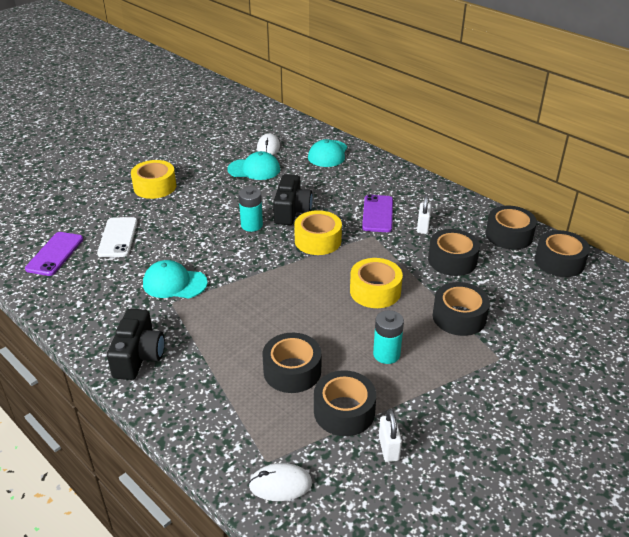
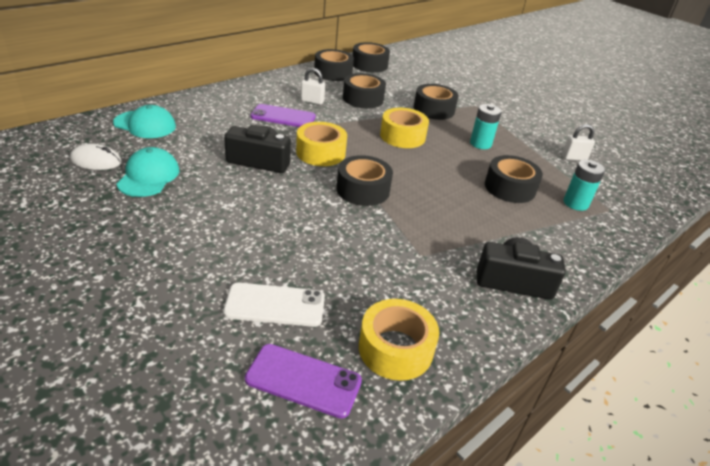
camera: 90 degrees left, 0 degrees up
yellow tape [131,160,176,199] -> yellow tape moved to [359,299,439,381]
turquoise cap [143,260,208,298] -> none
turquoise battery [239,187,263,232] -> turquoise battery moved to [563,159,605,211]
white mouse [248,463,312,501] -> none
black tape [314,370,376,436] -> black tape moved to [336,155,393,206]

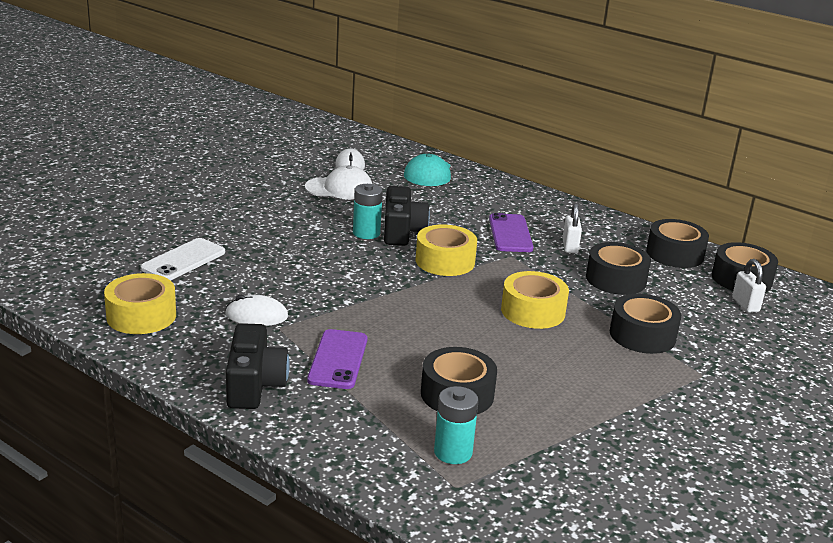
camera: 80 degrees right, 10 degrees down
turquoise cap [117,147,179,197] -> white cap [305,165,372,199]
white phone [223,283,325,327] -> white phone turned 45 degrees clockwise [141,238,225,281]
purple phone [245,344,362,419] -> purple phone moved to [307,329,368,389]
black tape [336,155,393,206] -> none
turquoise battery [470,104,502,149] -> turquoise battery moved to [353,184,383,239]
white padlock [562,124,595,161] -> white padlock moved to [732,259,766,313]
none -> white mouse [225,295,288,326]

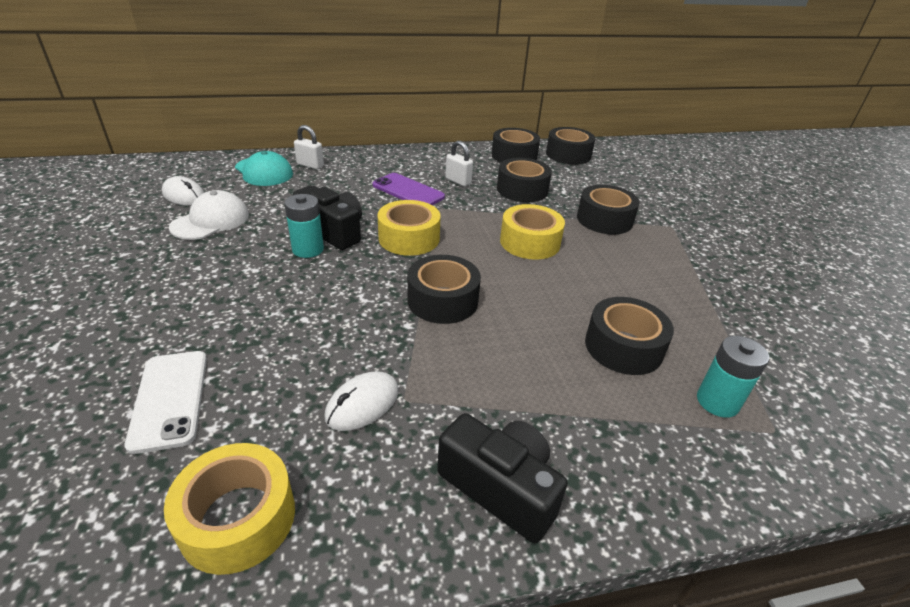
camera: 50 degrees left, 10 degrees up
purple phone [307,329,368,389] -> none
white padlock [732,259,766,313] -> white padlock moved to [294,125,324,169]
none -> black tape [407,255,481,324]

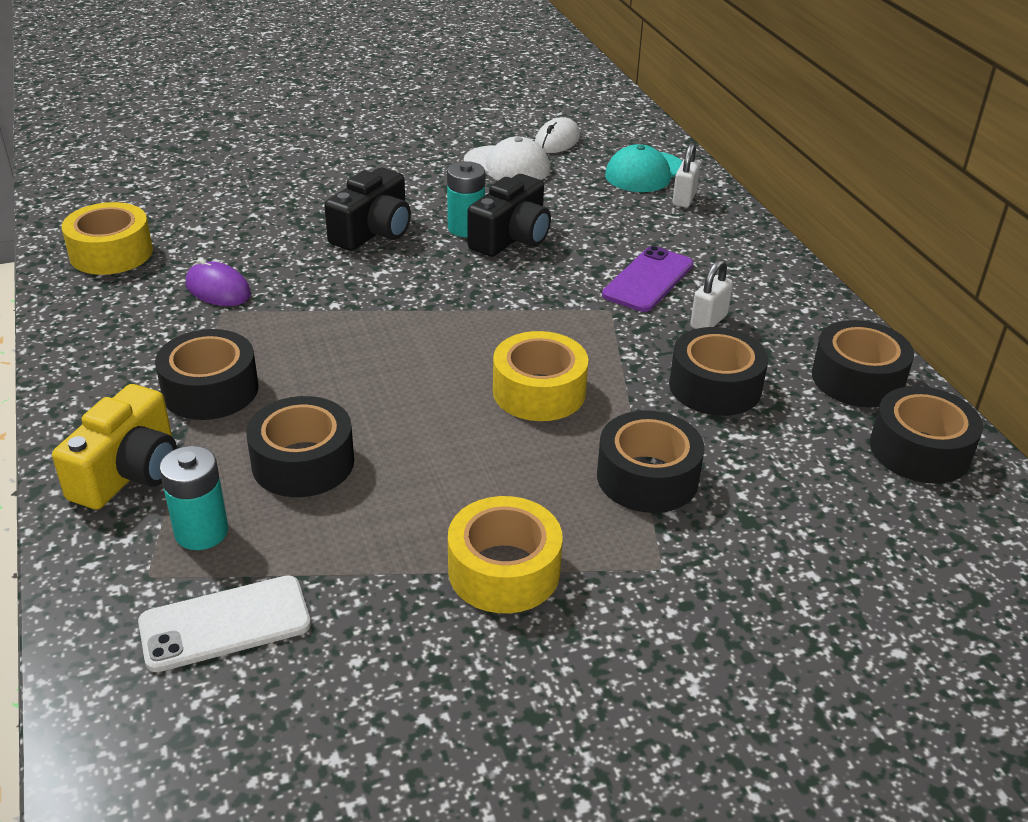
camera: 85 degrees right, 0 degrees up
white phone [125,351,207,454] -> white phone moved to [138,575,311,672]
white mouse [325,371,399,431] -> purple mouse [186,258,251,306]
yellow tape [378,200,441,256] -> yellow tape moved to [448,496,563,613]
black tape [407,255,481,324] -> black tape moved to [155,329,258,420]
black camera [437,413,568,543] -> black camera moved to [324,168,411,251]
none -> yellow camera [52,384,177,510]

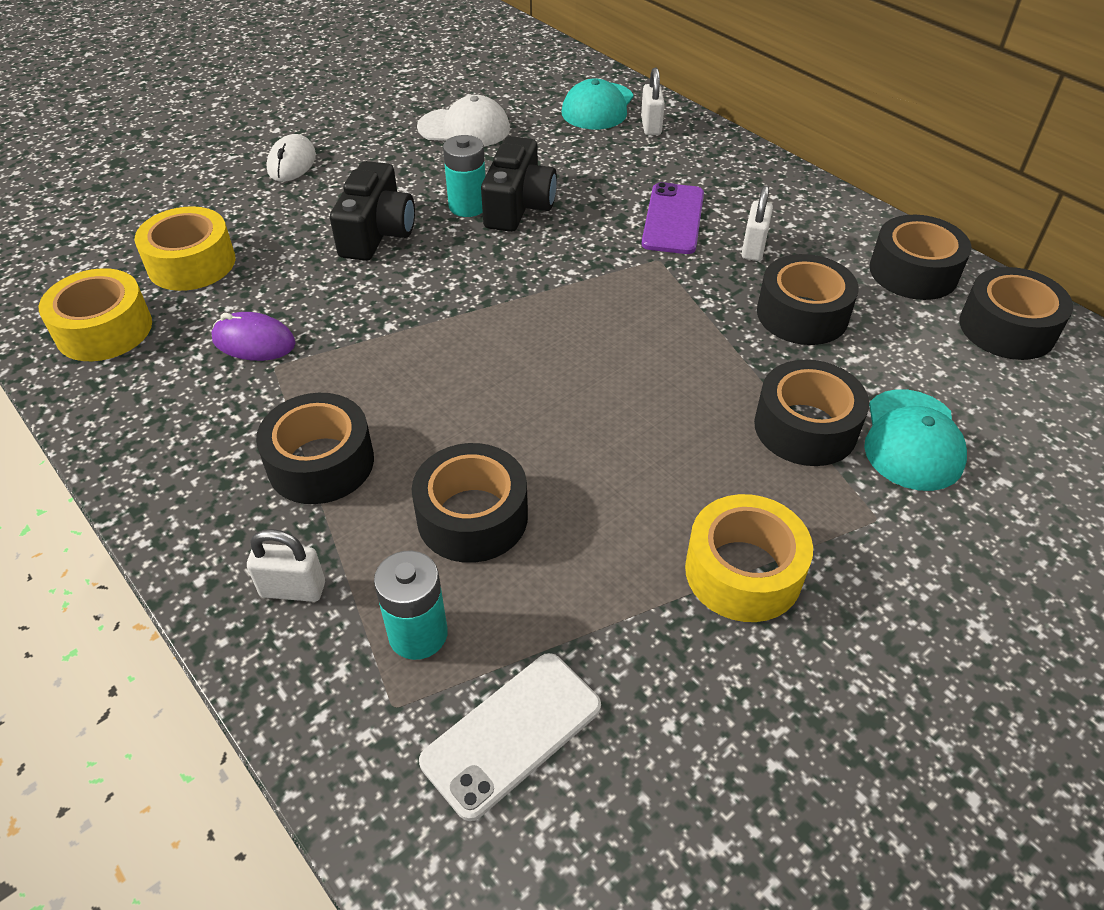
camera: 20 degrees left, 10 degrees up
yellow camera [52,384,177,510] -> white padlock [247,529,325,602]
yellow tape [493,331,589,421] -> yellow tape moved to [135,206,236,291]
white mouse [535,117,580,153] -> white mouse moved to [266,134,316,182]
none -> turquoise cap [864,389,967,491]

